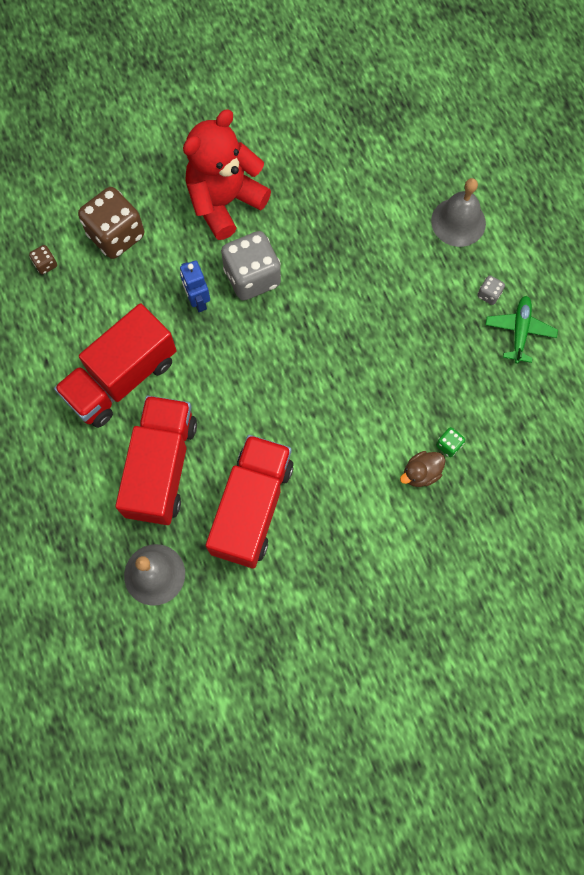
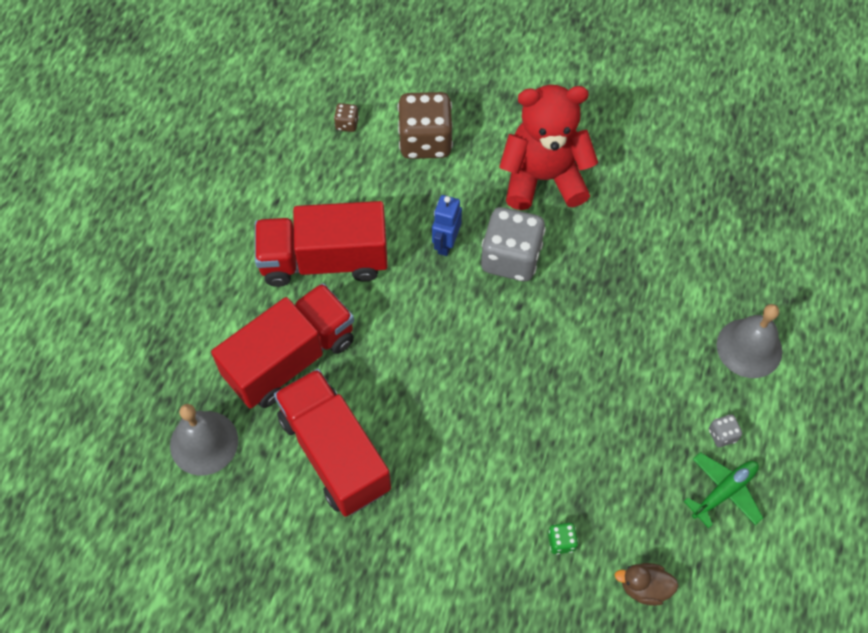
camera: 40 degrees right, 10 degrees down
red truck [206,435,294,568] -> red truck turned 90 degrees counterclockwise [274,369,391,517]
brown duck [400,451,446,487] -> brown duck moved to [615,563,679,606]

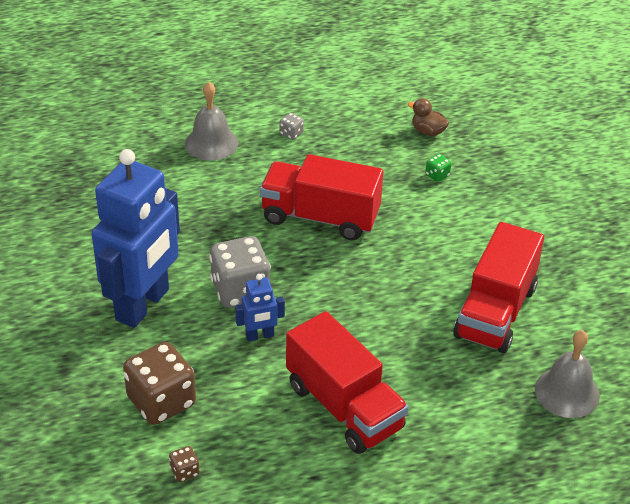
camera: 125 degrees left, 20 degrees down
red truck [211,283,354,409] -> red truck moved to [260,154,383,240]
red teddy bear [499,85,598,210] -> blue robot [92,149,180,328]
brown duck [615,563,679,606] -> brown duck turned 150 degrees clockwise [408,98,449,136]
green plane [684,452,763,528] -> none

